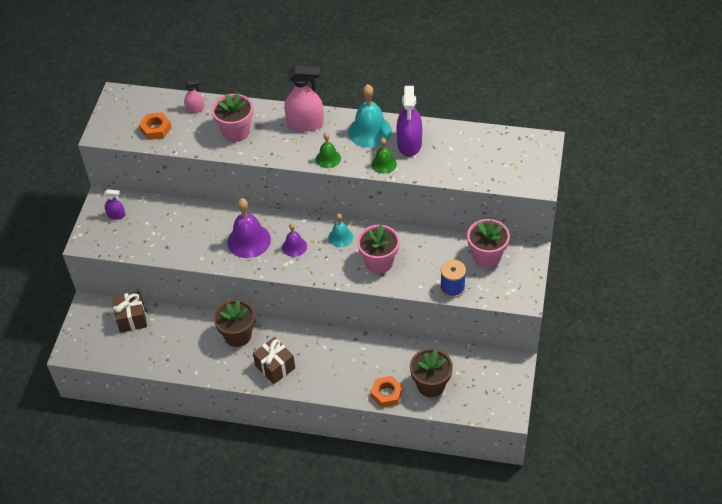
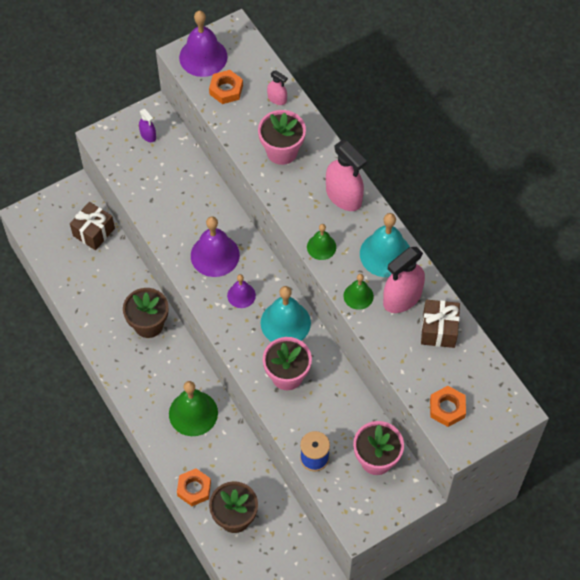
camera: 45 degrees right, 10 degrees up
brown gift [253,337,295,384] -> brown gift moved to [421,300,460,348]
turquoise bell [328,213,353,247] -> turquoise bell [261,286,311,342], size x1.75
purple spray bottle [397,86,422,157] -> pink spray bottle [383,247,425,313]
none -> green bell [169,381,218,436]
none -> purple bell [179,11,227,77]
none -> orange nut [430,386,466,427]

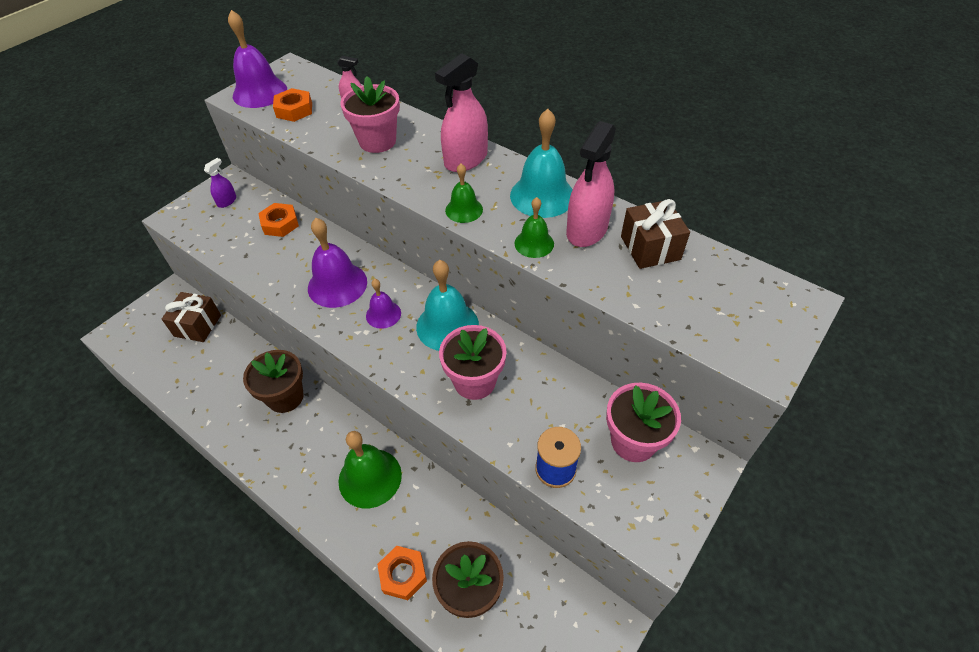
camera: 20 degrees left, 10 degrees down
purple spray bottle [139,109,156,142] -> purple spray bottle turned 90 degrees counterclockwise [204,158,236,208]
pink spray bottle [326,140,367,211] -> pink spray bottle turned 105 degrees clockwise [435,53,488,172]
orange nut [430,386,466,427] -> orange nut moved to [258,203,299,237]

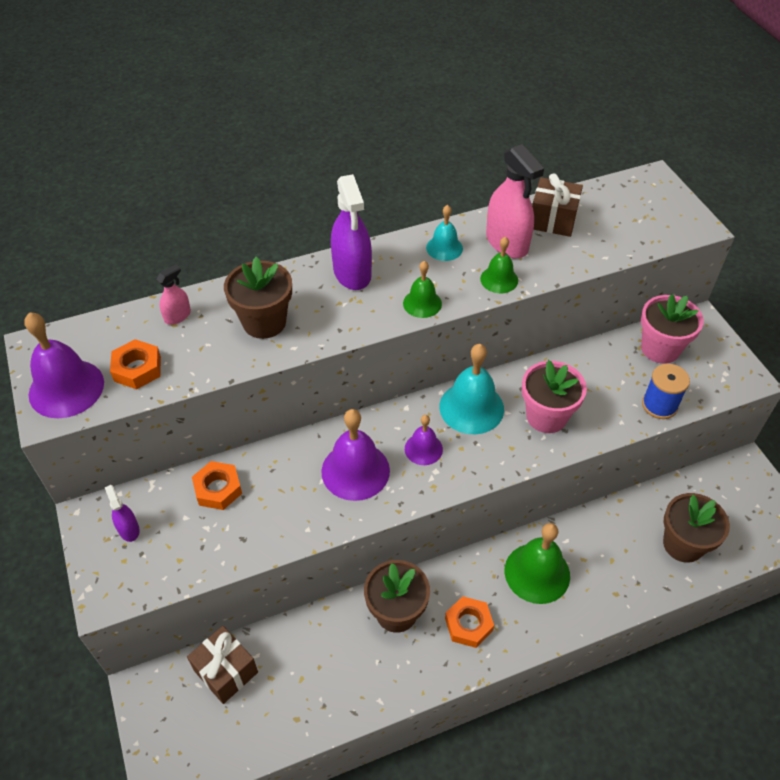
camera: 60 degrees left, 0 degrees up
pink flower pot [340,76,400,153] -> brown flower pot [224,257,292,339]
orange nut [377,546,427,600] -> orange nut moved to [445,596,494,648]
pink spray bottle [435,53,488,172] -> purple spray bottle [331,174,372,290]
turquoise bell [510,109,573,218] -> turquoise bell [426,205,463,261], size x0.57

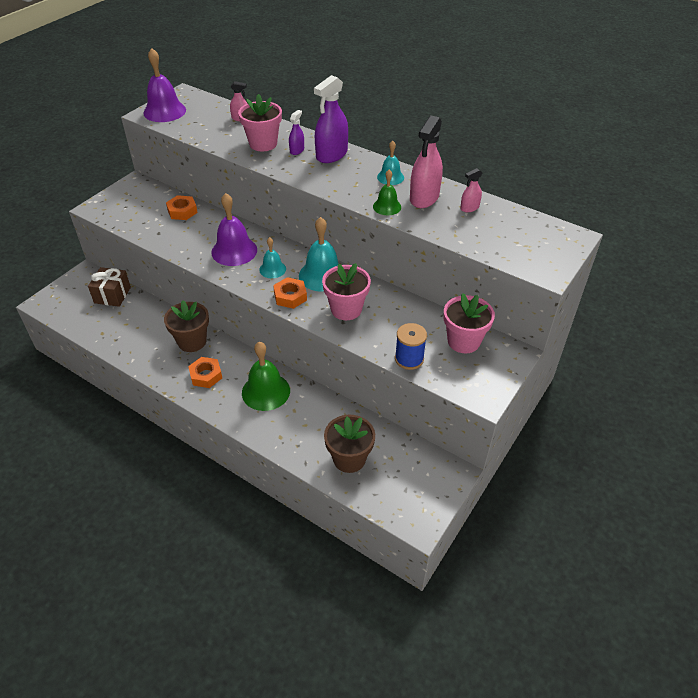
camera: 55 degrees right, 5 degrees down
purple spray bottle [104,485,140,542] -> purple spray bottle moved to [289,110,304,155]
orange nut [110,339,161,389] -> orange nut moved to [273,277,307,309]
brown flower pot [224,257,292,339] -> pink flower pot [238,94,282,151]
green bell [403,261,442,318] -> none
purple bell [405,415,443,465] -> turquoise bell [259,237,286,278]
brown gift [532,173,583,237] -> pink spray bottle [460,168,482,212]

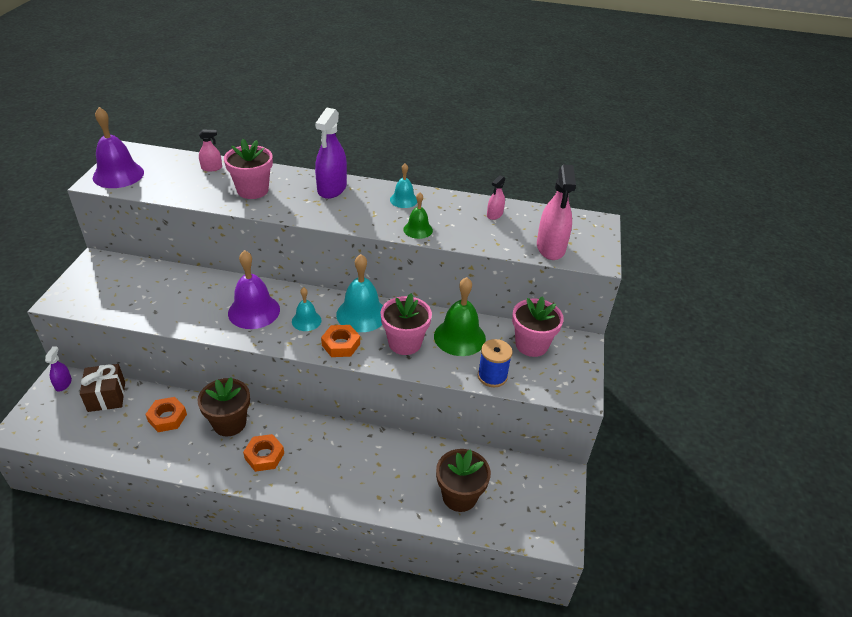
camera: 25 degrees left, 5 degrees down
orange nut [166,195,198,220] -> orange nut moved to [145,397,187,432]
green bell [242,342,290,411] -> green bell moved to [434,277,486,356]
purple spray bottle [289,110,304,155] -> purple spray bottle moved to [45,346,72,392]
pink spray bottle [410,115,443,208] -> pink spray bottle moved to [537,165,576,260]

